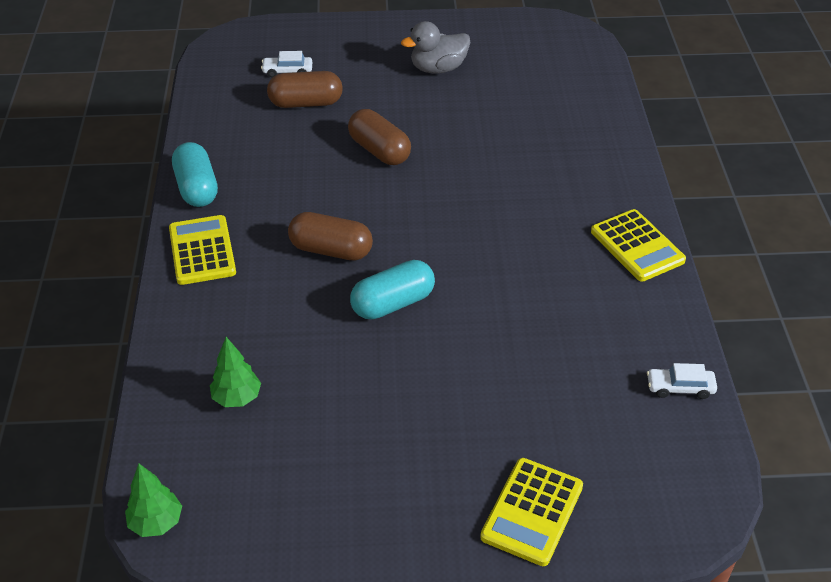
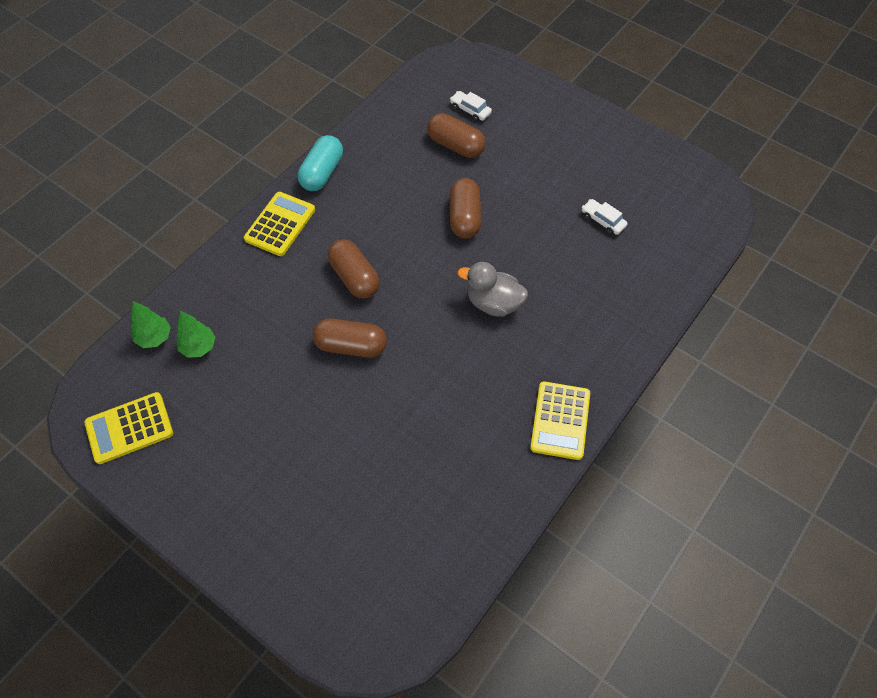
camera: 40 degrees right, 15 degrees up
green tree [125,464,182,537] -> green tree moved to [131,301,171,348]
turquoise capsule [350,260,435,319] -> brown capsule [313,318,387,358]
grey duck [401,21,471,74] -> grey duck moved to [458,262,528,317]
yellow calculator [480,458,583,566] -> yellow calculator moved to [84,392,173,464]
white car [647,363,717,399] -> white car moved to [582,199,627,235]

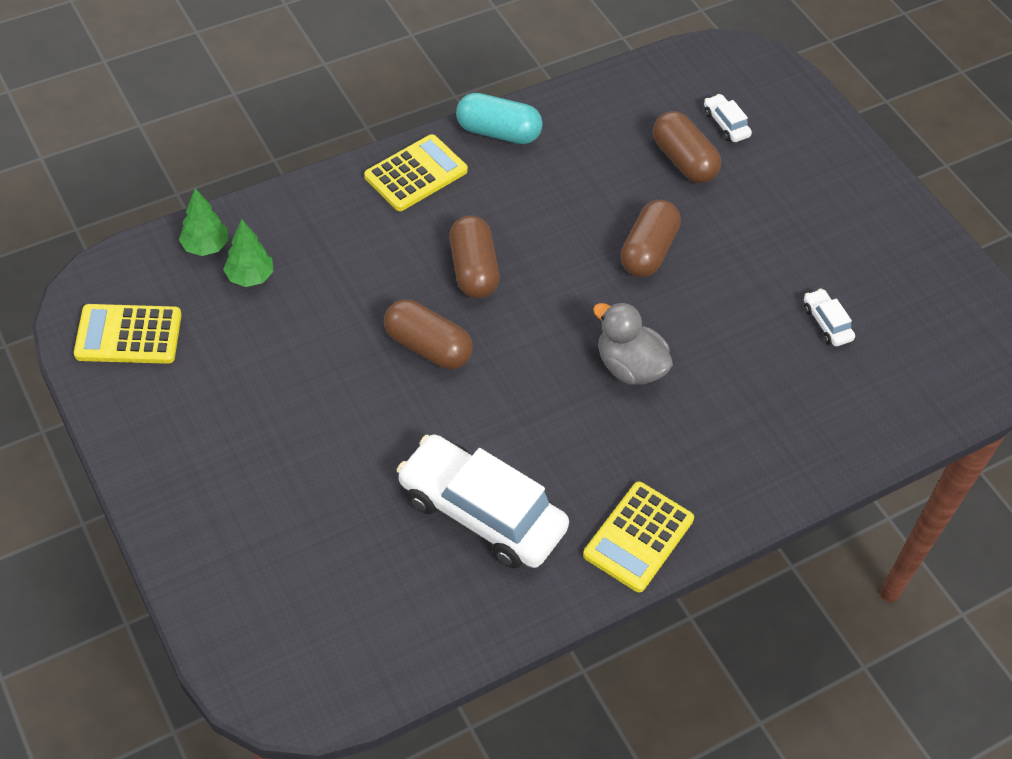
camera: 20 degrees right, 5 degrees down
turquoise capsule [298,135,343,191] -> turquoise capsule turned 60 degrees clockwise [456,93,543,144]
none -> white car [397,435,569,568]

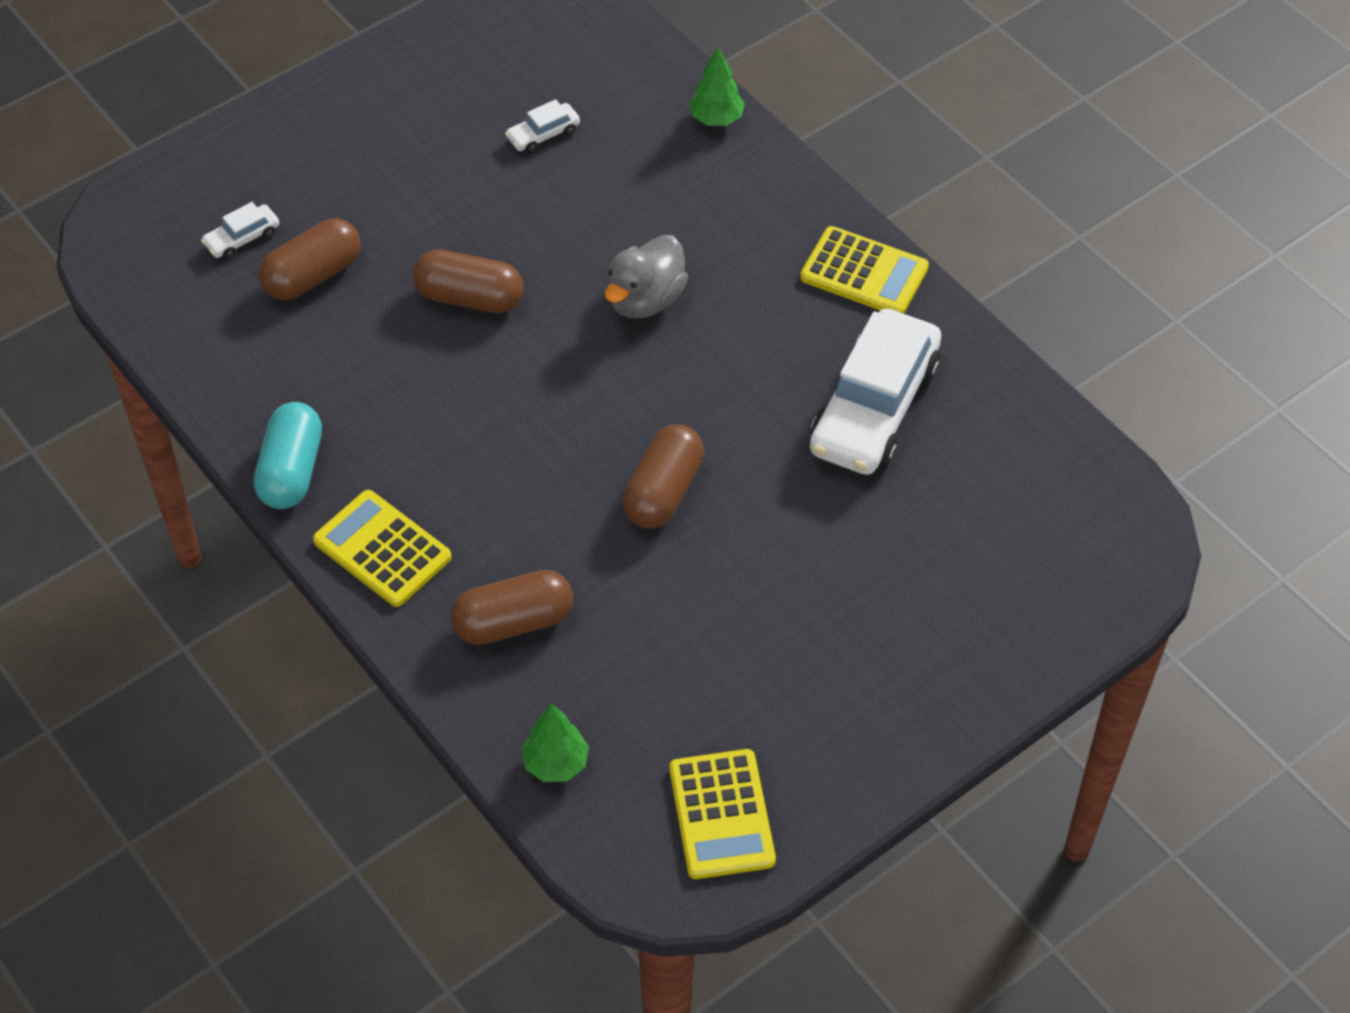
camera: 95 degrees left, 0 degrees up
green tree [223,219,273,287] -> green tree moved to [689,47,745,126]
brown capsule [449,215,500,299] -> brown capsule moved to [450,570,573,645]

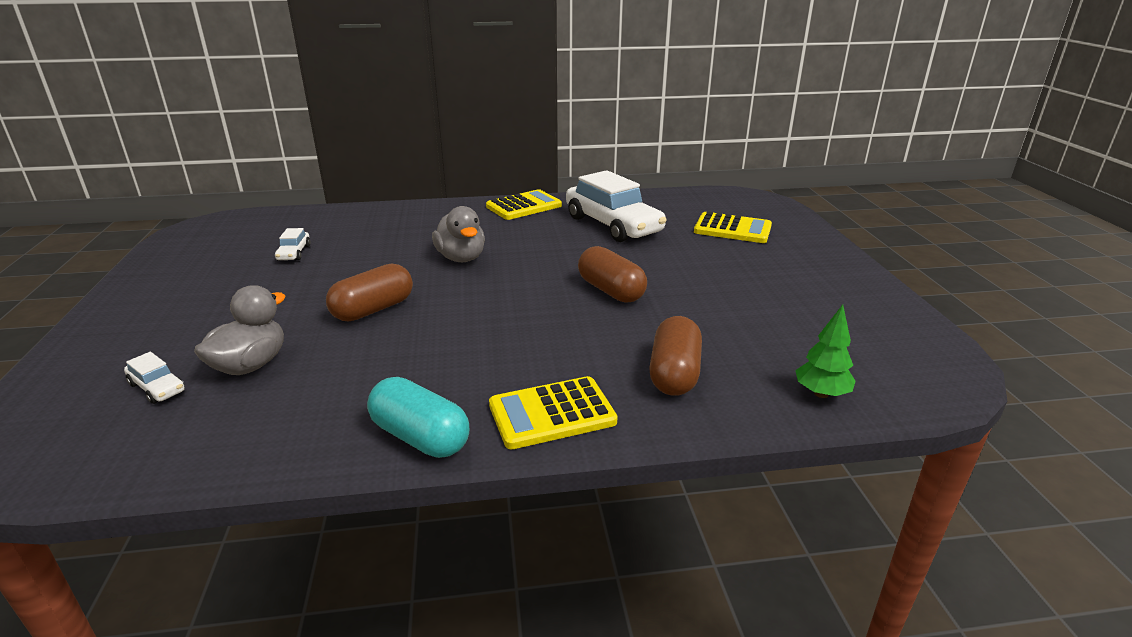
camera: 60 degrees left, 25 degrees down
white car [201,202,279,259] -> white car turned 45 degrees counterclockwise [124,352,185,404]
brown capsule [258,218,361,300] -> grey duck [194,285,285,375]
yellow calculator [669,749,776,879] -> yellow calculator moved to [694,212,772,243]
green tree [689,47,745,126] -> none

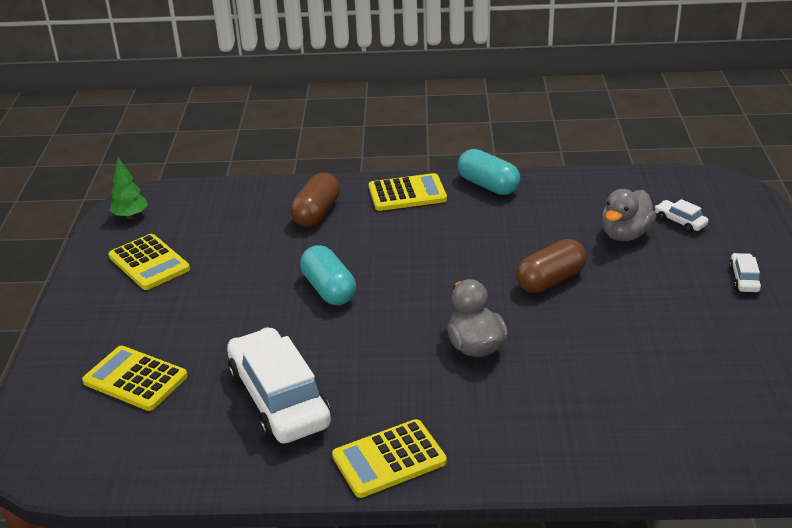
camera: 170 degrees left, 5 degrees up
white car [275,228,311,261] -> white car moved to [729,253,762,292]
brown capsule [578,246,647,303] -> turquoise capsule [300,245,356,305]
green tree [795,305,856,398] -> green tree moved to [109,157,148,219]
none -> yellow calculator [109,234,190,290]

